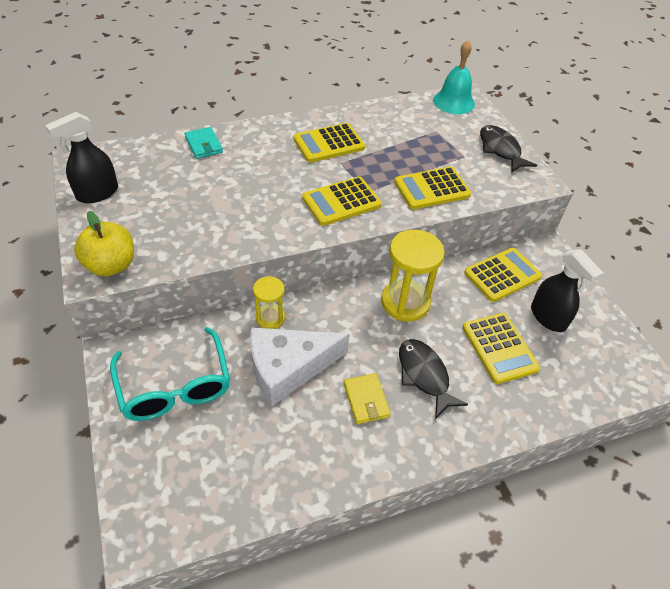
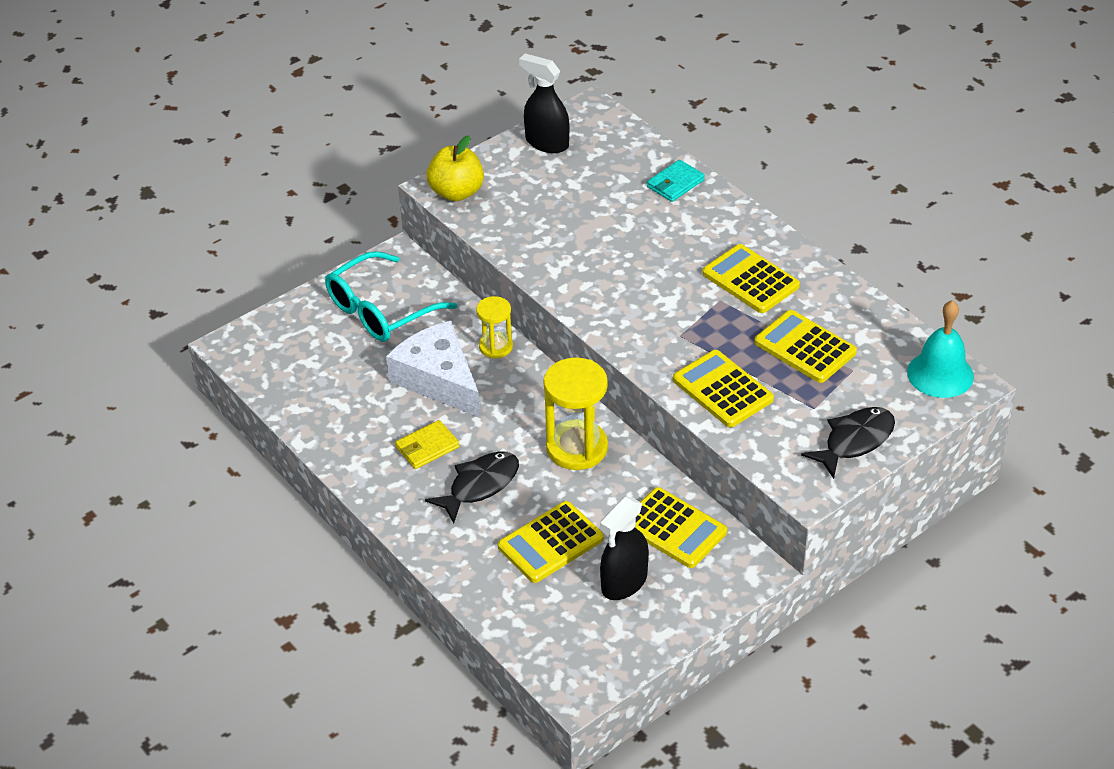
camera: 75 degrees right, 5 degrees down
yellow calculator [302,176,382,226] -> yellow calculator moved to [755,310,857,383]

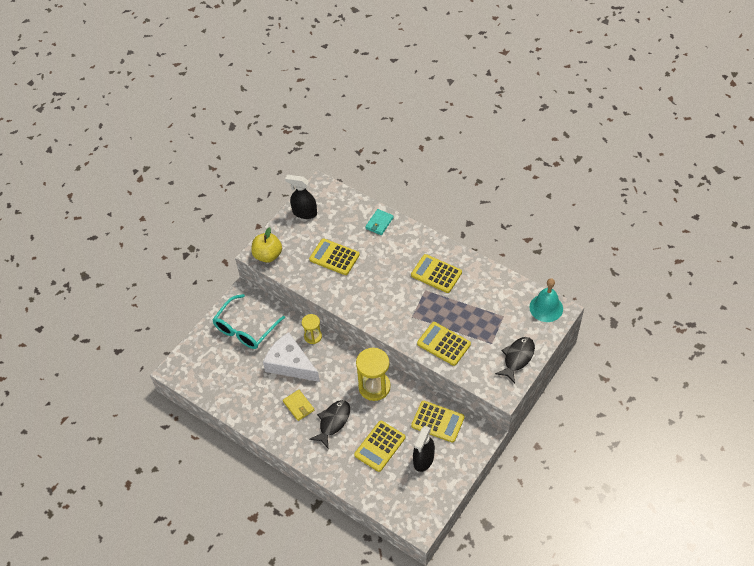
camera: 15 degrees left, 10 degrees up
yellow wallet [395,420,459,469] -> yellow wallet turned 75 degrees counterclockwise [283,390,314,421]
yellow calculator [755,310,857,383] -> yellow calculator moved to [309,238,360,275]

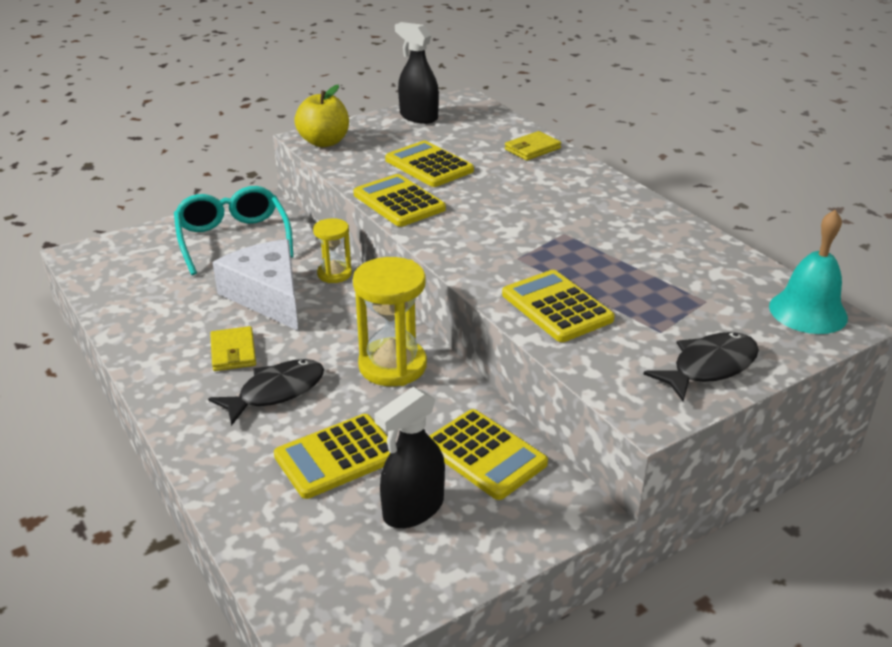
camera: 20 degrees right, 20 degrees down
turquoise glasses [212,294,285,349] -> turquoise glasses turned 105 degrees clockwise [174,186,293,275]
turquoise wallet [365,209,394,235] -> yellow wallet [505,131,561,160]
yellow calculator [411,254,462,293] -> yellow calculator moved to [353,174,446,227]

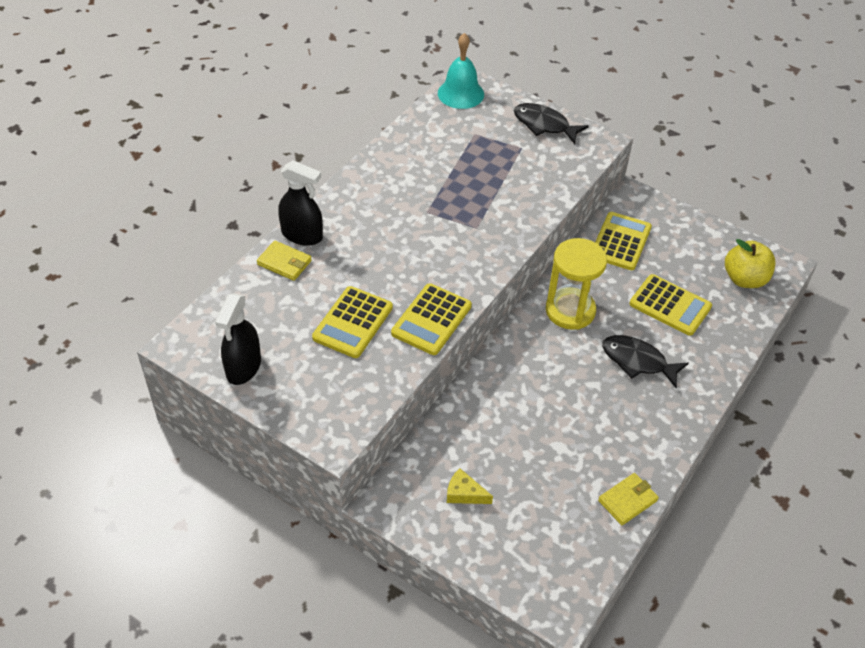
camera: 115 degrees left, 15 degrees up
turquoise glasses [174,186,293,275] -> yellow cheese [447,468,493,504]
yellow wallet [210,326,256,371] -> yellow wallet moved to [598,473,659,525]
white cheese [212,239,298,331] -> none
yellow apple [294,84,349,147] -> yellow apple moved to [725,239,776,288]
yellow hourglass [313,218,352,283] -> none
black spray bottle [374,387,445,528] -> black spray bottle moved to [278,160,323,246]
yellow calculator [502,270,615,342] -> none

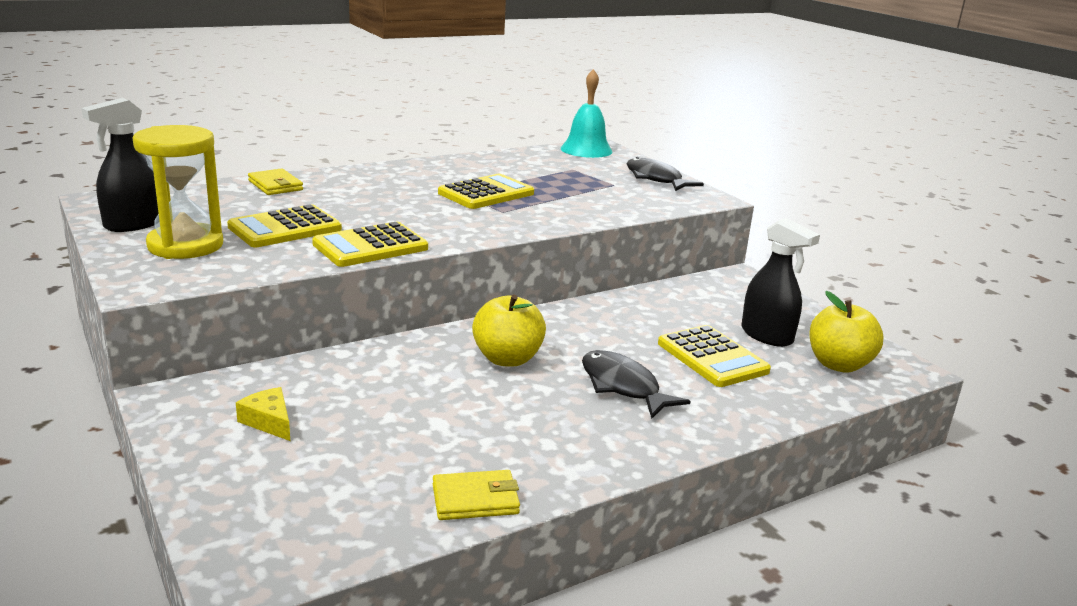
camera: 25 degrees right, 25 degrees down
black spray bottle [278,160,323,246] -> black spray bottle moved to [741,218,820,347]
yellow hourglass [546,238,607,330] -> yellow hourglass moved to [133,125,223,259]
yellow calculator [595,212,652,270] -> yellow calculator moved to [438,174,534,209]
none -> yellow apple [472,295,546,367]

